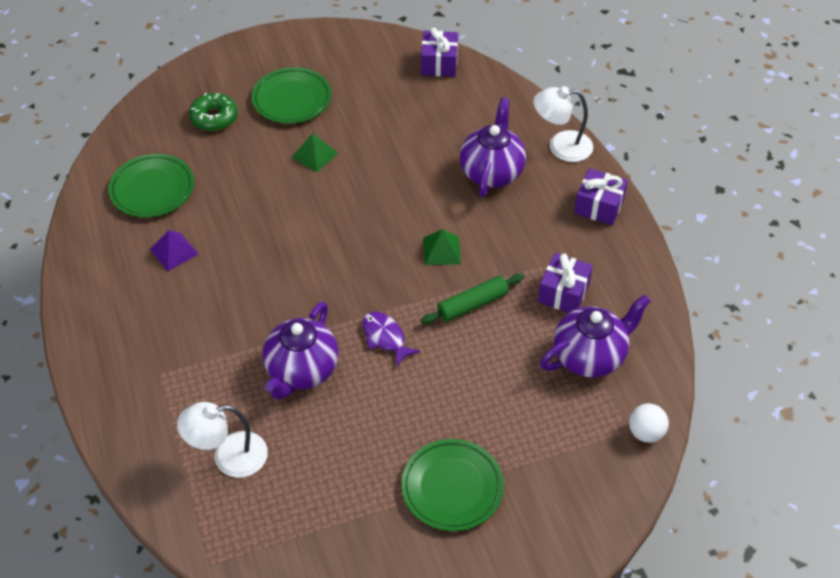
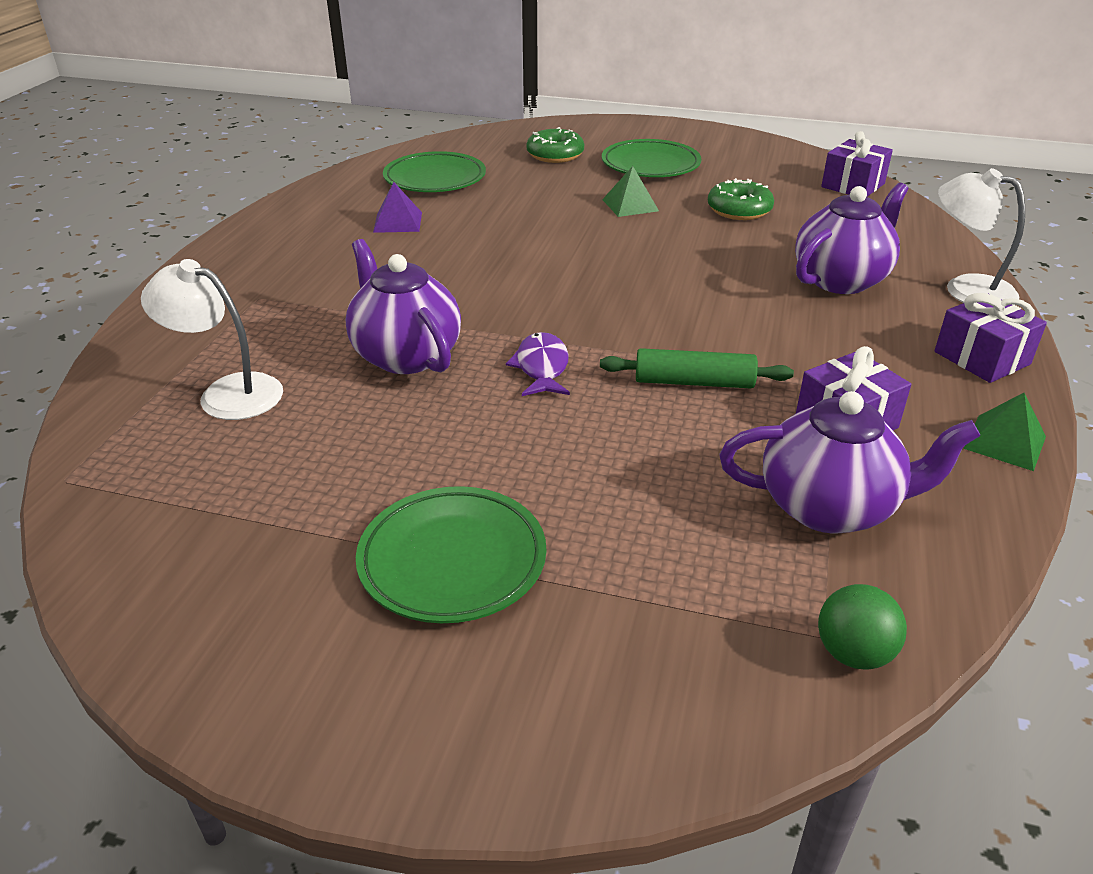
camera: 35 degrees right, 15 degrees down
purple teapot [262,302,339,400] -> purple teapot turned 90 degrees clockwise [346,239,461,374]
green pyramid [423,229,461,265] -> green pyramid moved to [963,393,1046,471]
white ball [629,403,669,443] -> green ball [818,584,907,670]
none -> green donut [708,178,774,220]

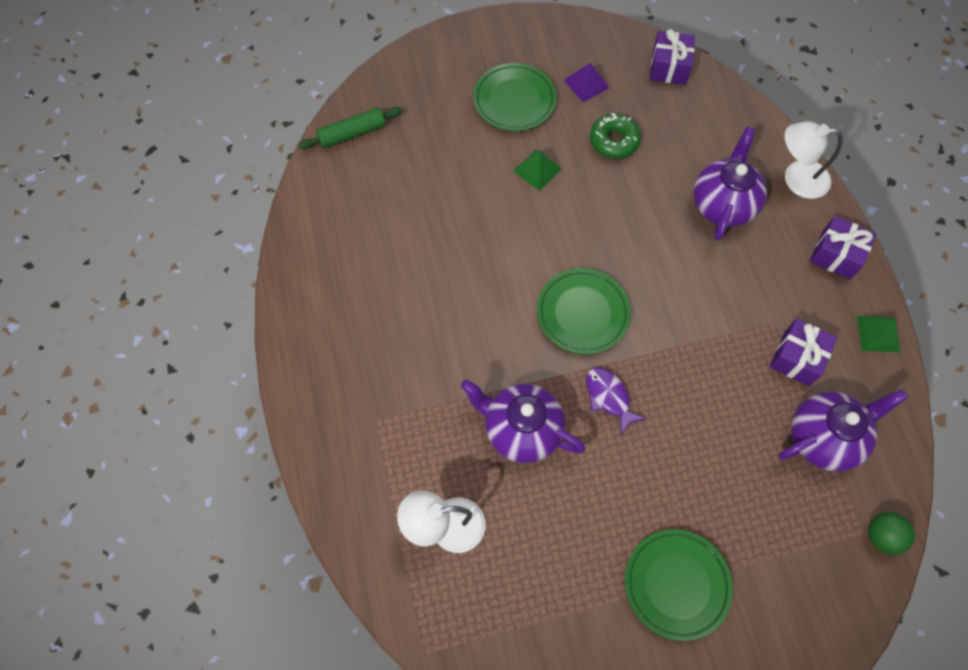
camera: 30 degrees left, 30 degrees up
purple pyramid [373,182,422,233] -> purple pyramid moved to [564,62,609,102]
green plate [383,151,486,192] -> green plate moved to [537,268,631,354]
green donut [526,127,584,163] -> none
green rolling pin [600,348,794,388] -> green rolling pin moved to [298,107,402,149]

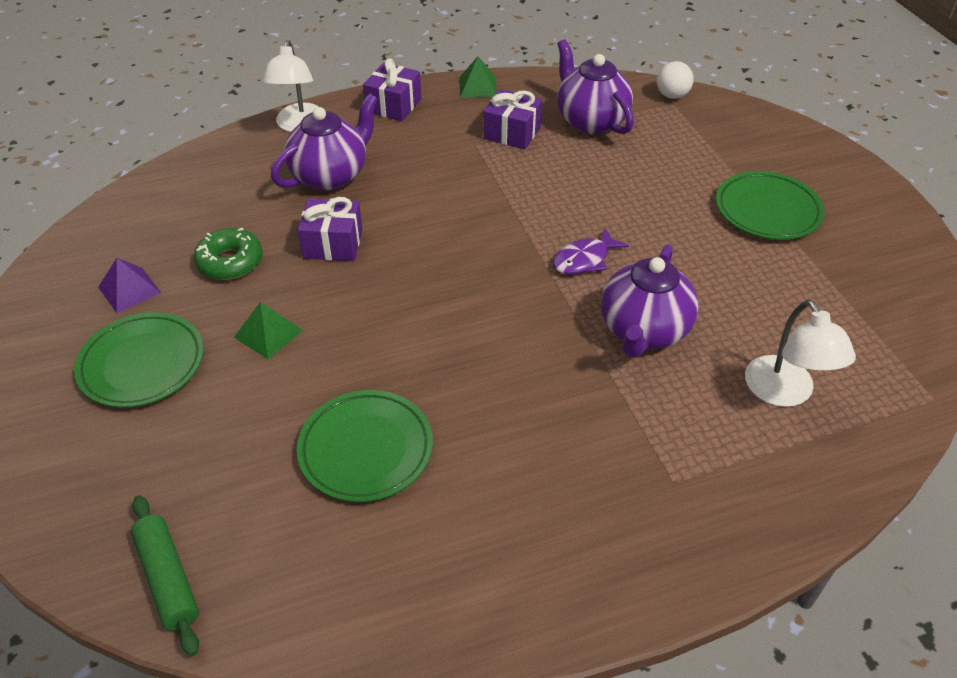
camera: 95 degrees left, 20 degrees down
green plate [537,268,631,354] -> green plate moved to [297,390,433,502]
purple gift [650,29,695,85] -> purple gift moved to [298,197,363,261]
purple teapot [694,127,767,241] -> purple teapot turned 120 degrees clockwise [271,93,378,190]
green ball [868,512,915,555] -> white ball [657,61,694,99]

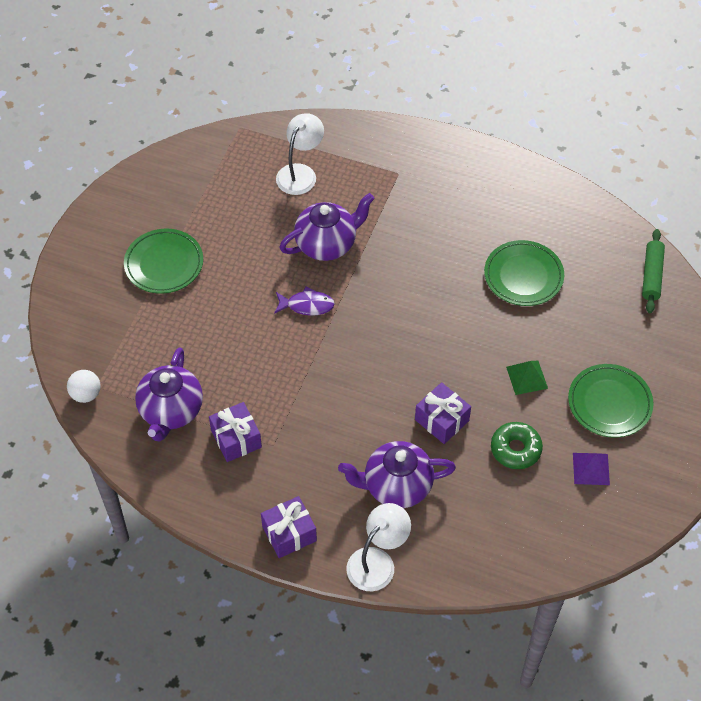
camera: 140 degrees left, 10 degrees up
green pyramid [459,57,497,97] -> none

